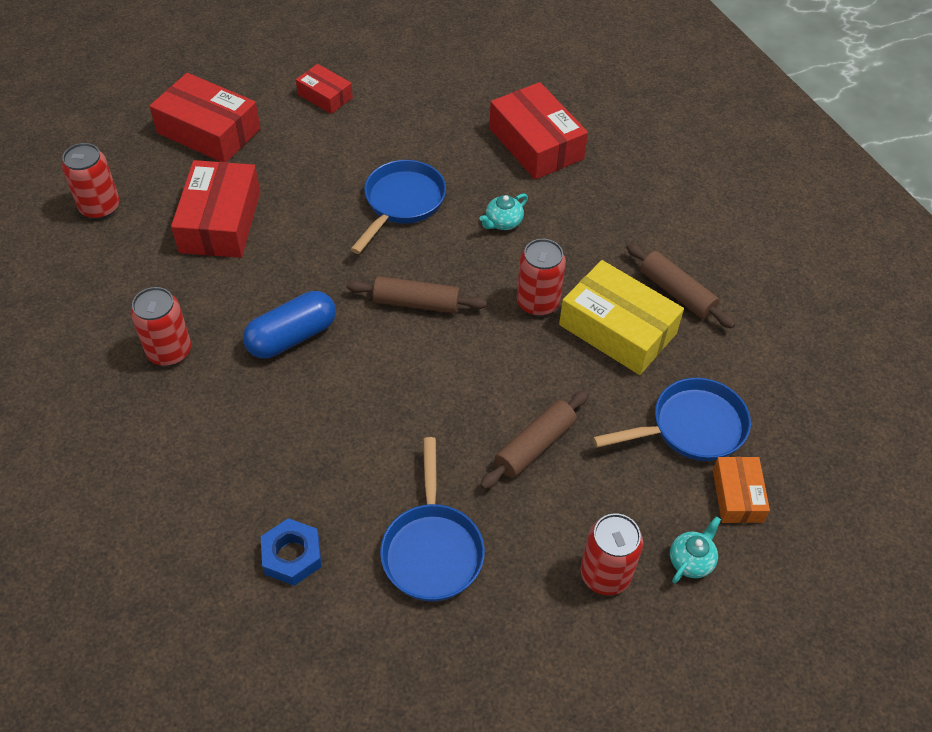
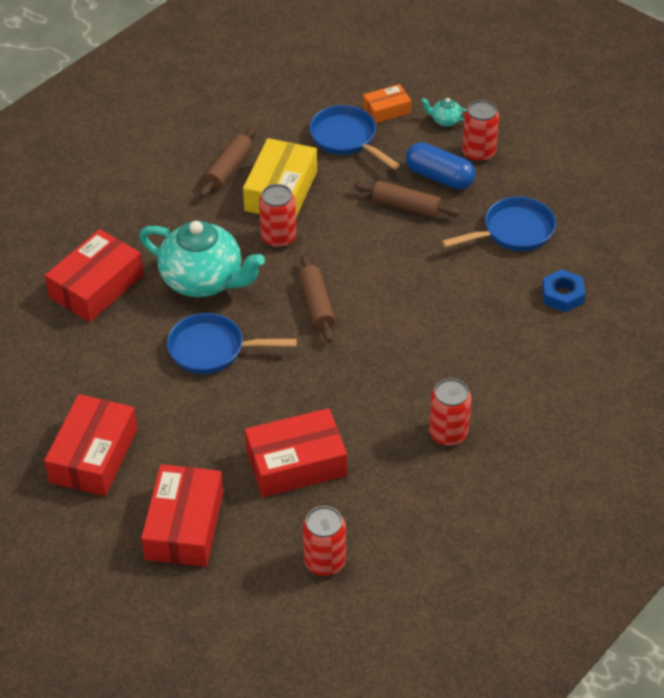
camera: 110 degrees left, 5 degrees down
blue capsule [243,291,336,358] -> blue capsule moved to [406,142,475,190]
red box [296,64,353,114] -> red box [44,394,138,496], size x1.79
turquoise teapot [479,194,528,230] -> turquoise teapot [139,221,265,297], size x2.49

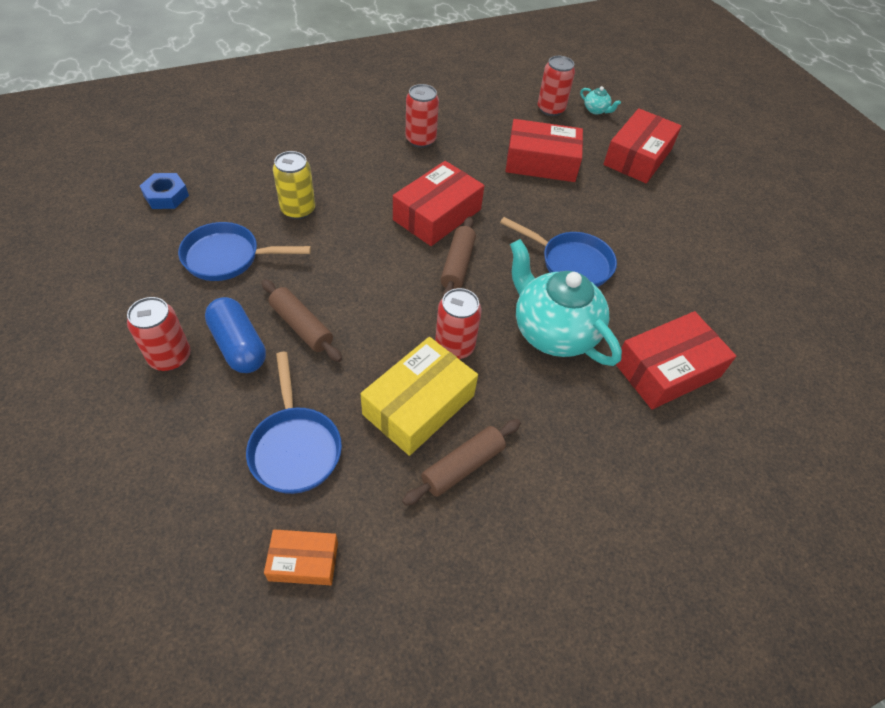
camera: 160 degrees left, 5 degrees up
red box [44,394,138,496] -> red box moved to [393,161,484,246]
orange box [363,84,411,123] -> orange box moved to [264,529,338,585]
turquoise teapot [421,98,466,127] -> turquoise teapot moved to [580,86,621,114]
blue nut [542,269,586,312] -> blue nut moved to [140,173,189,209]
none -> yellow can [273,151,315,219]

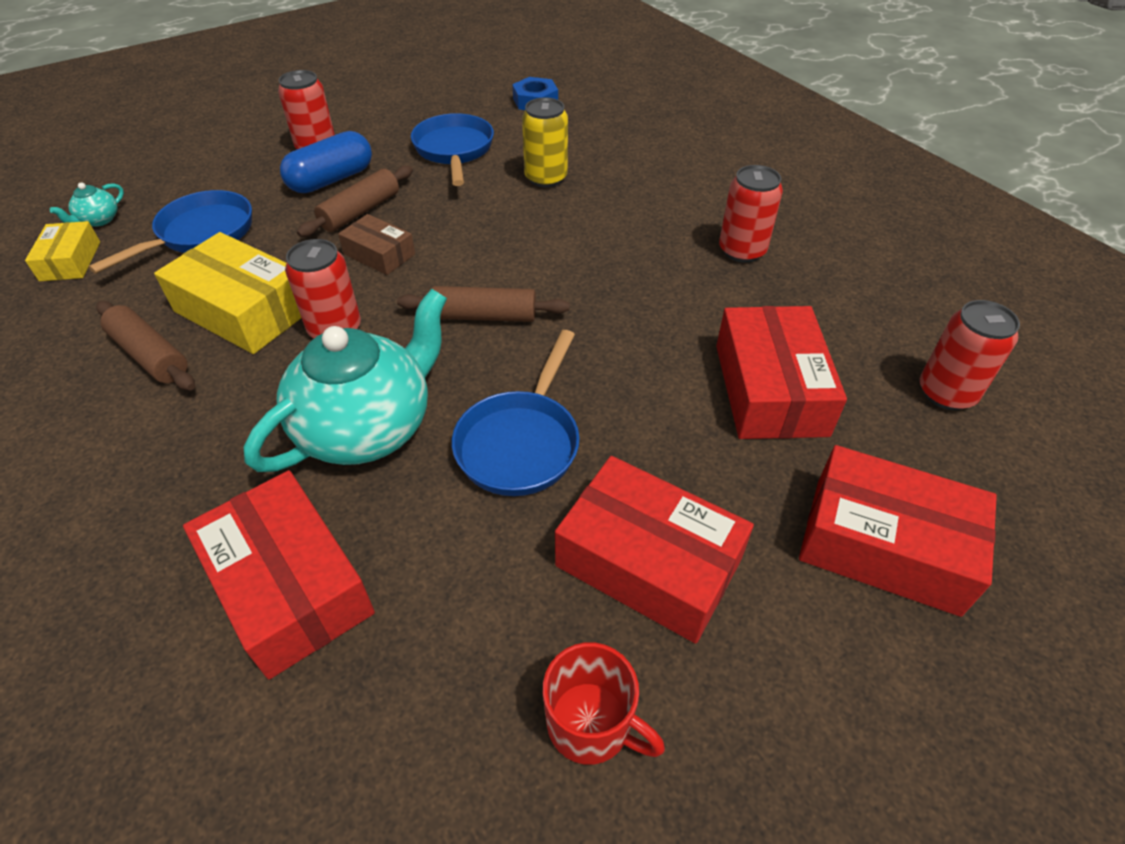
camera: 85 degrees right, 5 degrees down
blue pan [246,352,342,494] -> blue pan turned 150 degrees clockwise [88,190,252,274]
orange box [264,529,338,585] -> yellow box [25,221,100,281]
red box [393,161,484,246] -> red box moved to [555,456,754,644]
turquoise teapot [580,86,621,114] -> turquoise teapot moved to [50,182,124,227]
none -> brown box [338,214,415,275]
none -> red mug [543,642,665,765]

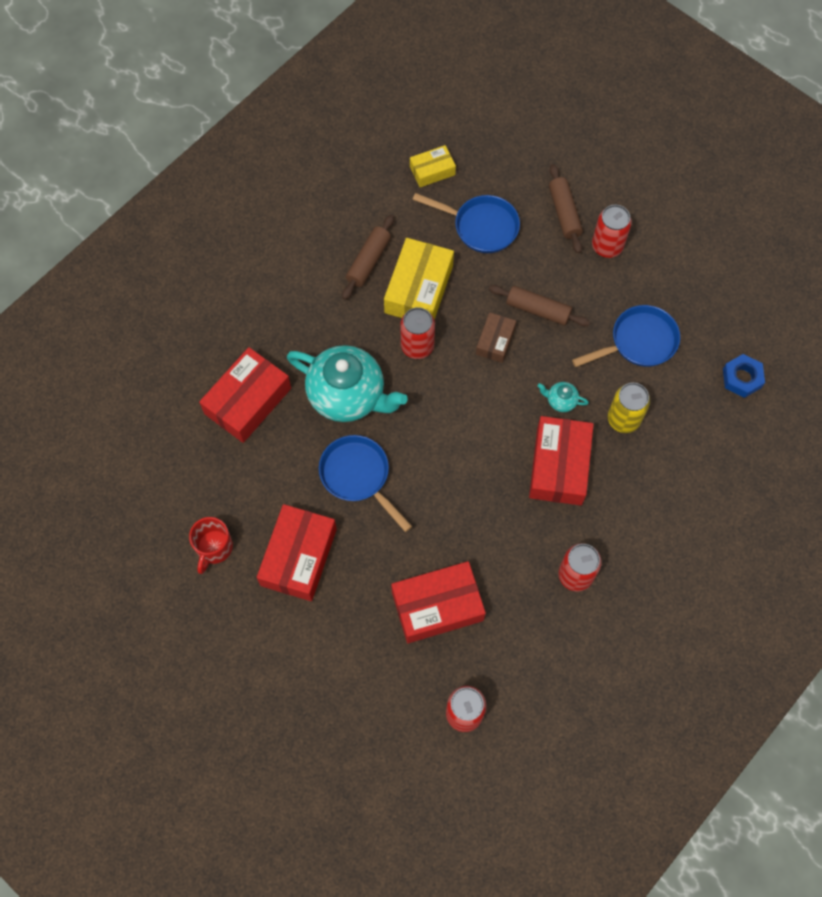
camera: 75 degrees right, 20 degrees up
turquoise teapot [50,182,124,227] -> turquoise teapot moved to [537,382,589,412]
blue capsule [280,131,372,193] -> none
brown rolling pin [397,286,570,322] -> brown rolling pin moved to [549,164,583,253]
blue pan [452,330,580,496] -> blue pan turned 45 degrees clockwise [319,435,412,532]
red box [799,445,997,617] -> red box moved to [529,416,594,505]

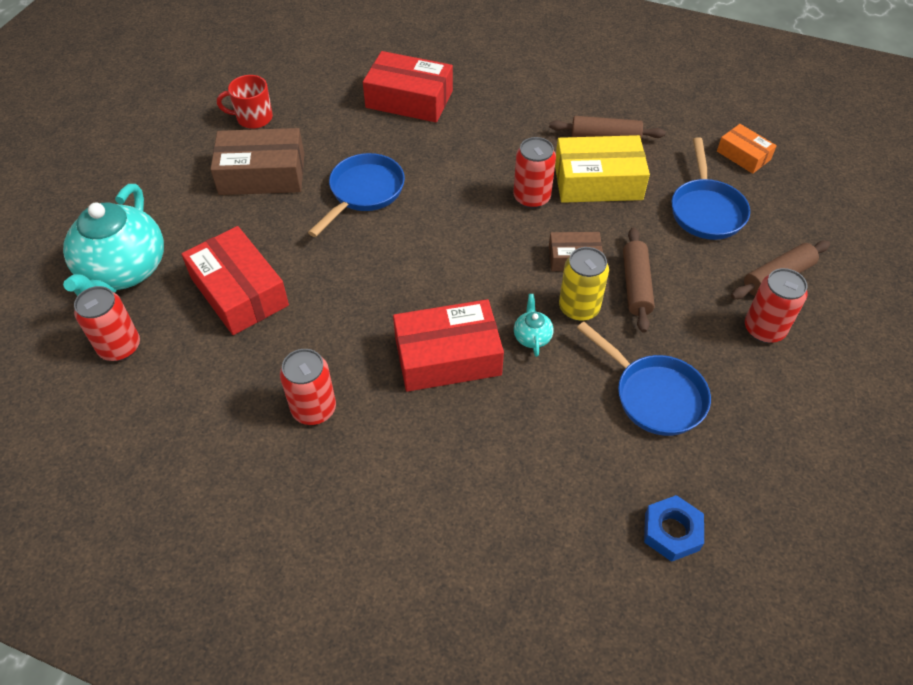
camera: 70 degrees right, 15 degrees down
red box [257,504,337,601] -> brown box [210,128,304,195]
turquoise teapot [287,345,408,422] -> turquoise teapot moved to [63,184,164,296]
yellow box [410,145,456,187] -> orange box [717,124,777,174]
yellow can [608,383,650,433] -> yellow can moved to [559,247,609,321]

